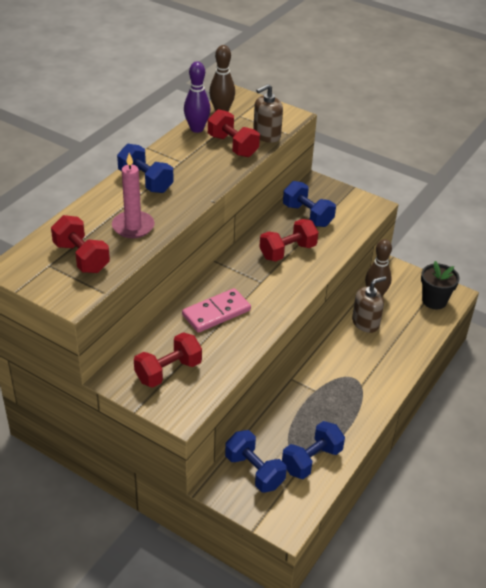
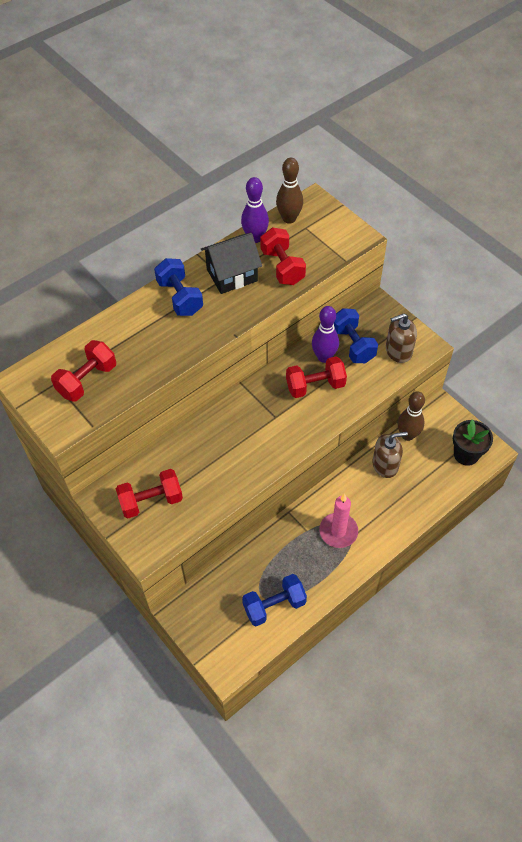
camera: 20 degrees right, 15 degrees up
red dumbbell [51,215,110,273] -> red dumbbell turned 60 degrees clockwise [51,340,116,401]
pink candle [112,153,155,238] -> pink candle moved to [319,494,358,548]
pink domino [182,288,251,333] -> none
blue dumbbell [225,430,287,493] -> none
brown soap dispenser [253,84,283,143] -> brown soap dispenser moved to [386,313,417,363]
none -> black house [201,233,262,294]
none -> purple bowling pin [312,306,339,363]

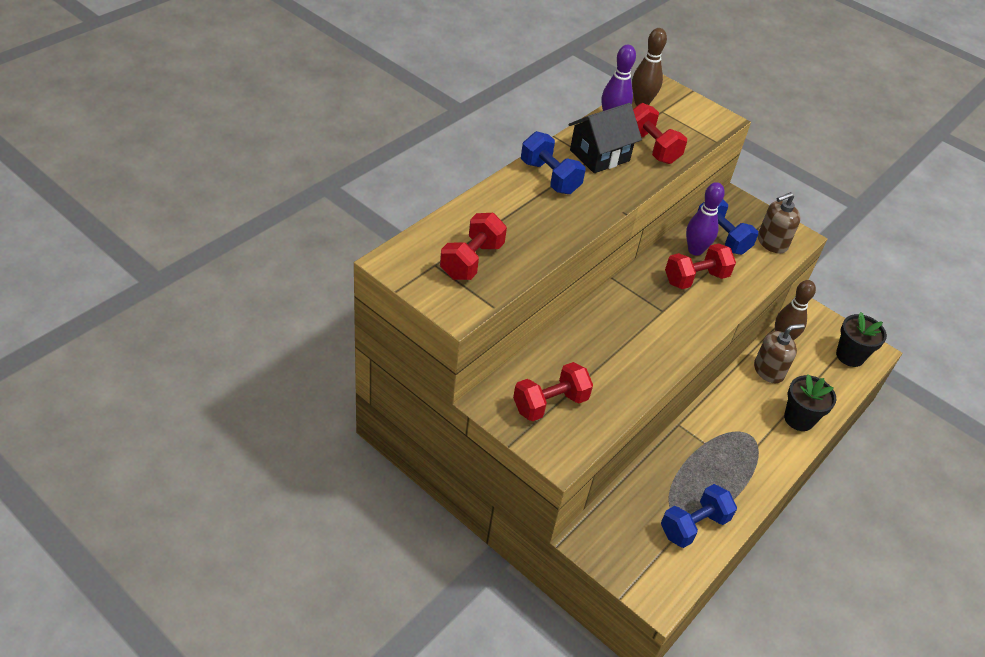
camera: 15 degrees left, 10 degrees down
pink candle [319,494,358,548] -> none
none -> black flower pot [784,374,836,431]

